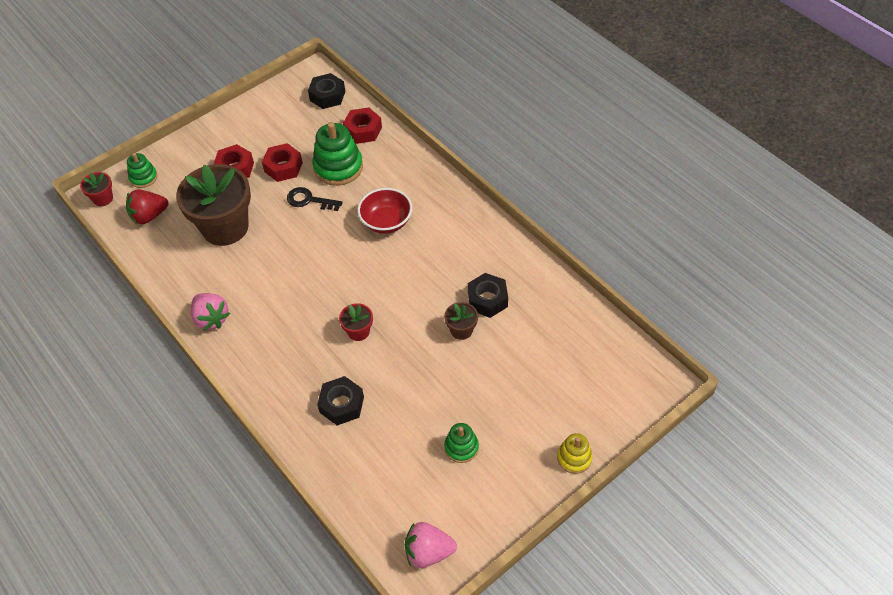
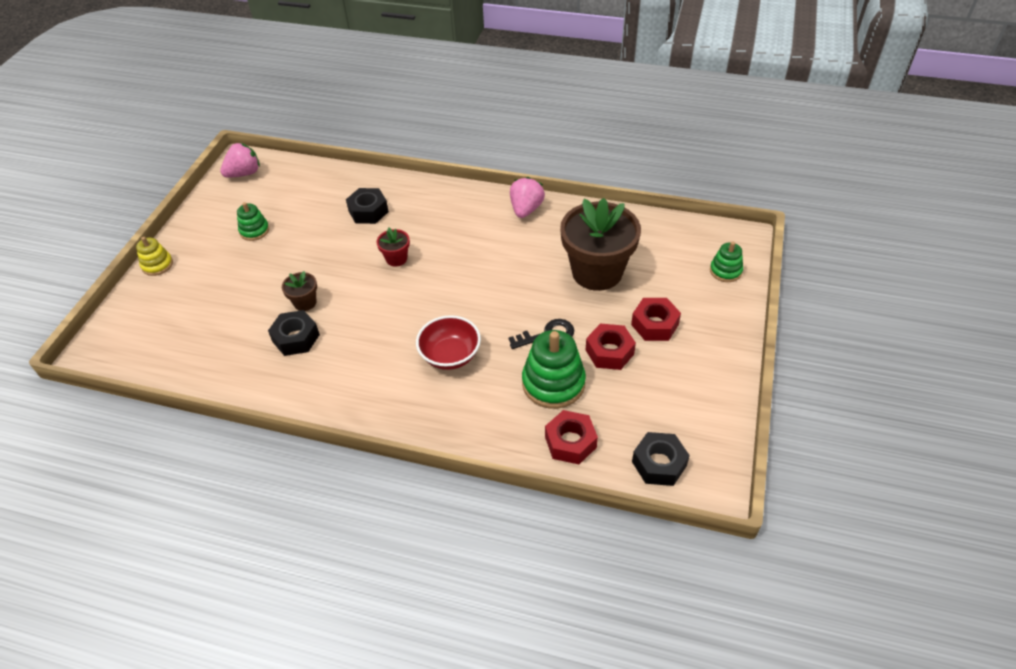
camera: 145 degrees right, 5 degrees down
red flower pot [80,172,113,206] -> none
red strawberry [126,190,168,224] -> none
pink strawberry [191,293,230,331] -> pink strawberry turned 90 degrees clockwise [510,177,545,218]

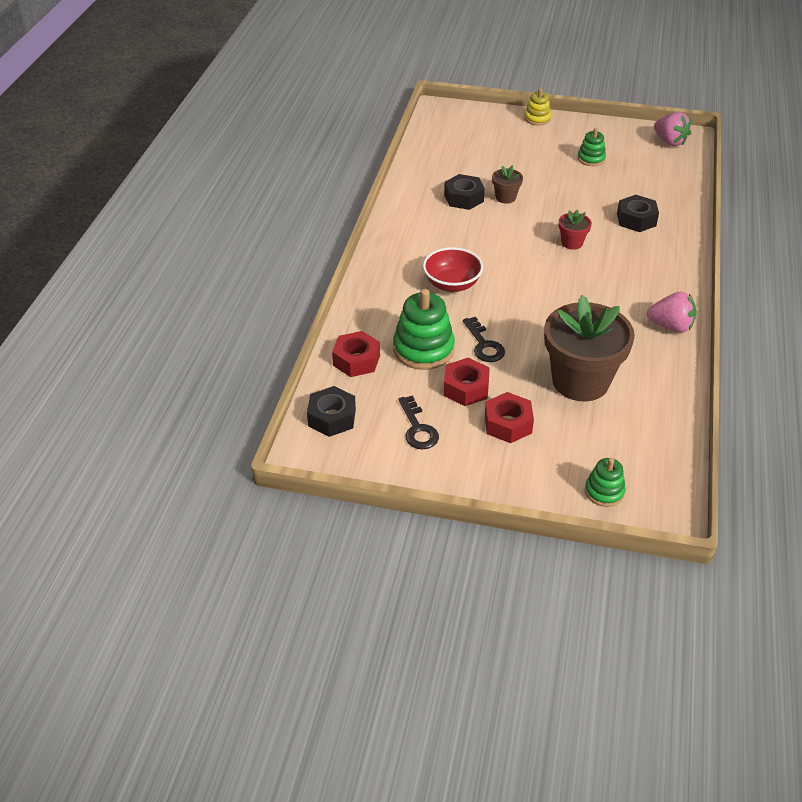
camera: 85 degrees right, 5 degrees down
none -> black key [398,395,439,449]

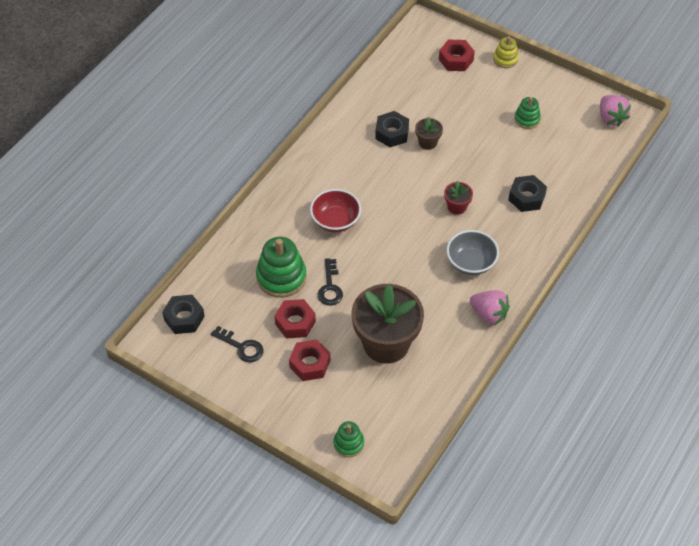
camera: 20 degrees right, 10 degrees up
red nut [332,331,380,377] -> red nut moved to [439,39,475,71]
black key [398,395,439,449] -> black key turned 60 degrees counterclockwise [211,326,263,363]
none -> grey bowl [446,230,499,275]

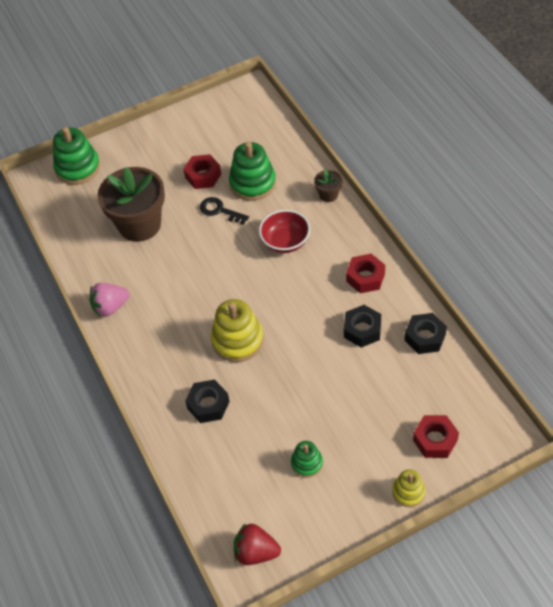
camera: 125 degrees right, 0 degrees up
black nut [162,295,205,334] -> black nut moved to [405,313,447,354]
black key [211,326,263,363] -> none
red nut [289,339,330,381] -> red nut moved to [346,254,385,293]
green stacking toy [333,421,364,457] -> green stacking toy [53,127,100,185], size x1.78
brown flower pot [415,117,443,150] -> brown flower pot moved to [314,169,343,202]
red flower pot [444,181,473,215] -> yellow stacking toy [211,299,264,362]
grey bowl [446,230,499,275] -> none
pink strawberry [600,95,631,127] -> red strawberry [234,523,281,565]

